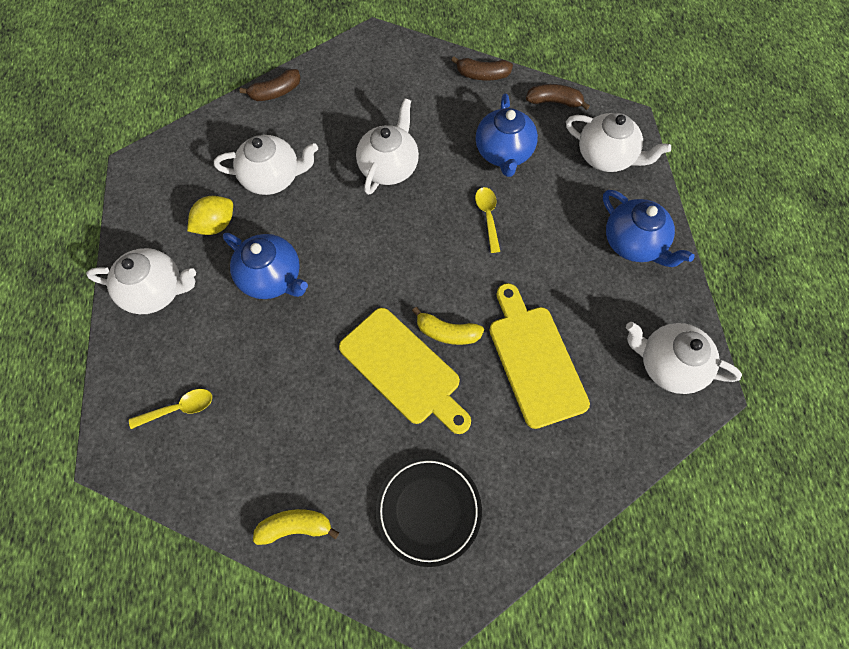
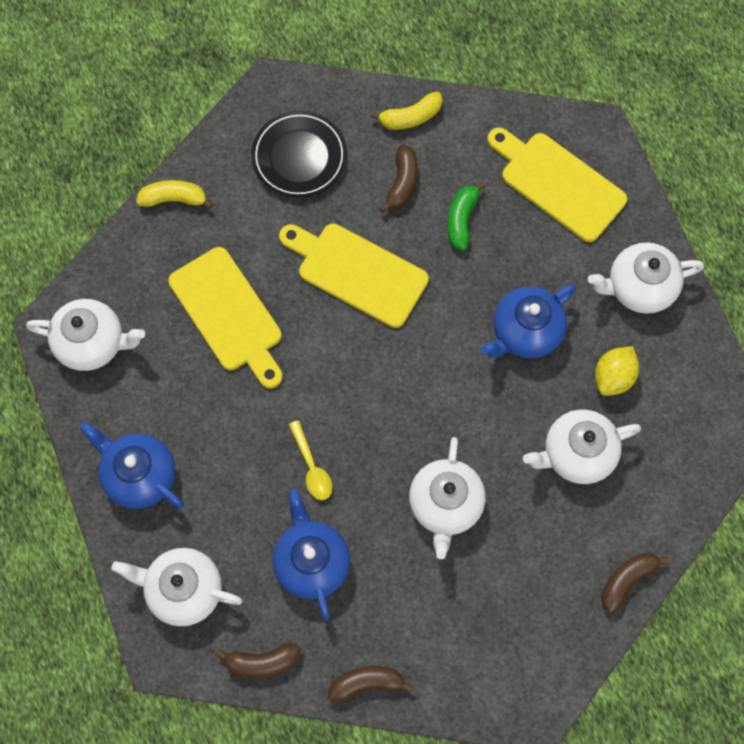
camera: 165 degrees right, 5 degrees up
yellow spoon [129,389,212,429] -> yellow cutting board [487,127,627,242]
blue teapot [223,233,308,299] -> blue teapot turned 60 degrees counterclockwise [481,284,576,358]
yellow banana [412,307,484,345] -> yellow banana moved to [136,180,213,209]
none -> brown banana [380,145,418,213]
none -> green banana [447,182,486,251]

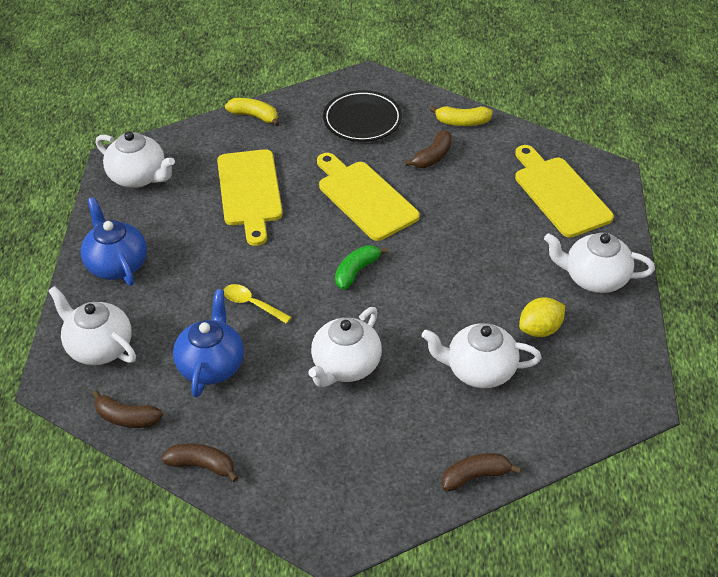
camera: 25 degrees right, 25 degrees down
yellow spoon [289,420,332,500] -> yellow spoon turned 120 degrees clockwise [224,284,292,324]
green banana [447,182,486,251] -> green banana moved to [335,245,388,290]
blue teapot [481,284,576,358] -> none

